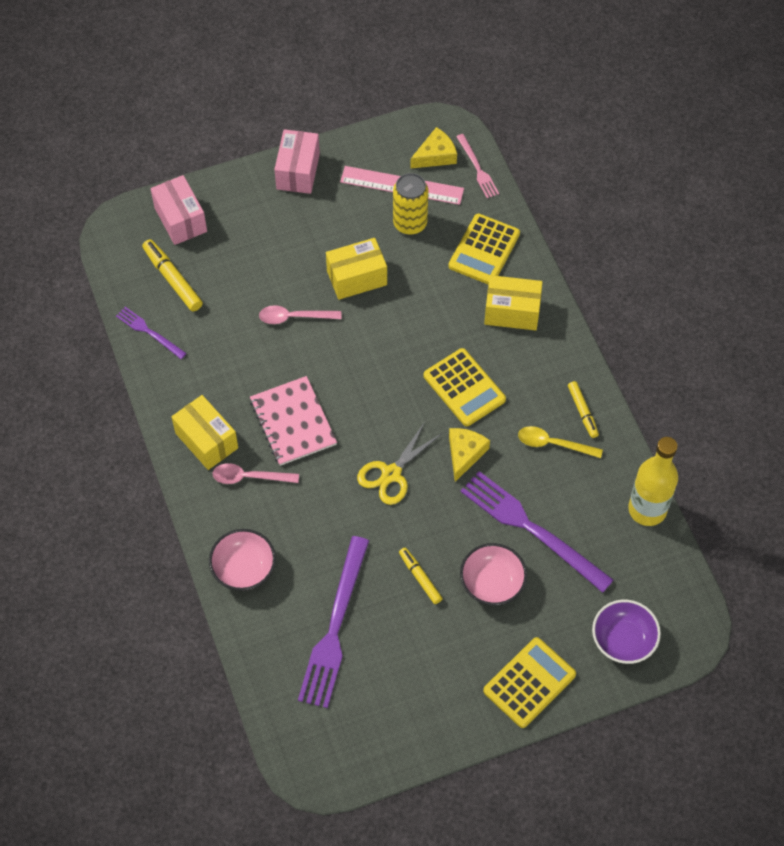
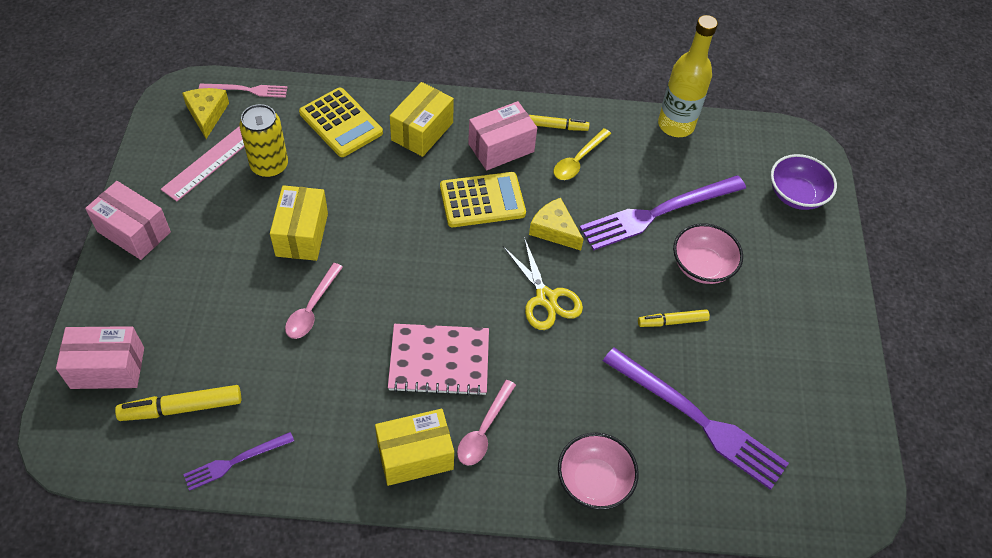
camera: 70 degrees left, 5 degrees down
yellow calculator [483,637,576,728] -> none
none -> pink box [468,101,537,170]

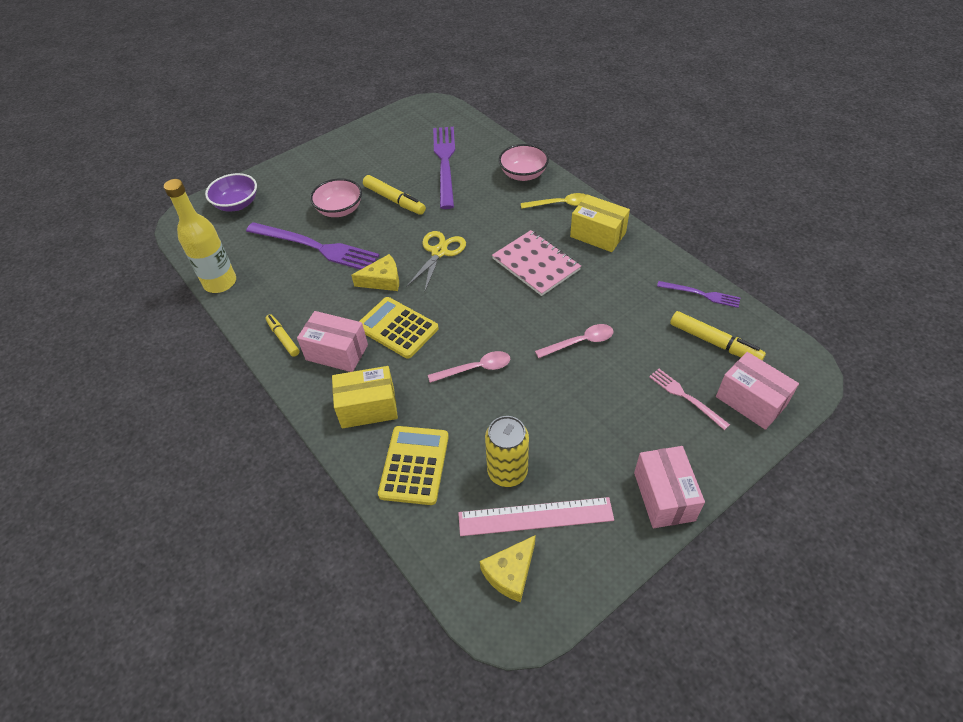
camera: 125 degrees left, 5 degrees down
pink fork [199,84,288,98] -> pink fork moved to [649,369,730,430]
yellow box [270,185,328,261] -> none
pink spoon [457,380,516,466] -> pink spoon moved to [428,351,510,383]
yellow cheese [529,198,584,251] -> yellow cheese turned 105 degrees counterclockwise [351,254,399,291]
yellow spoon [554,128,611,180] -> yellow spoon moved to [521,193,586,209]
yellow marker [638,309,710,327] -> yellow marker [363,175,426,215], size x1.53

